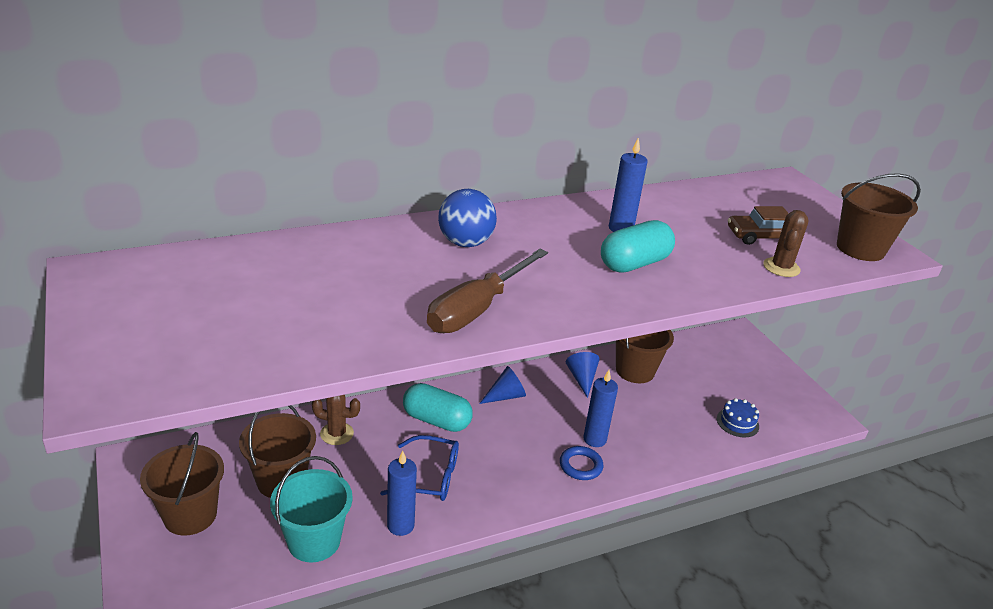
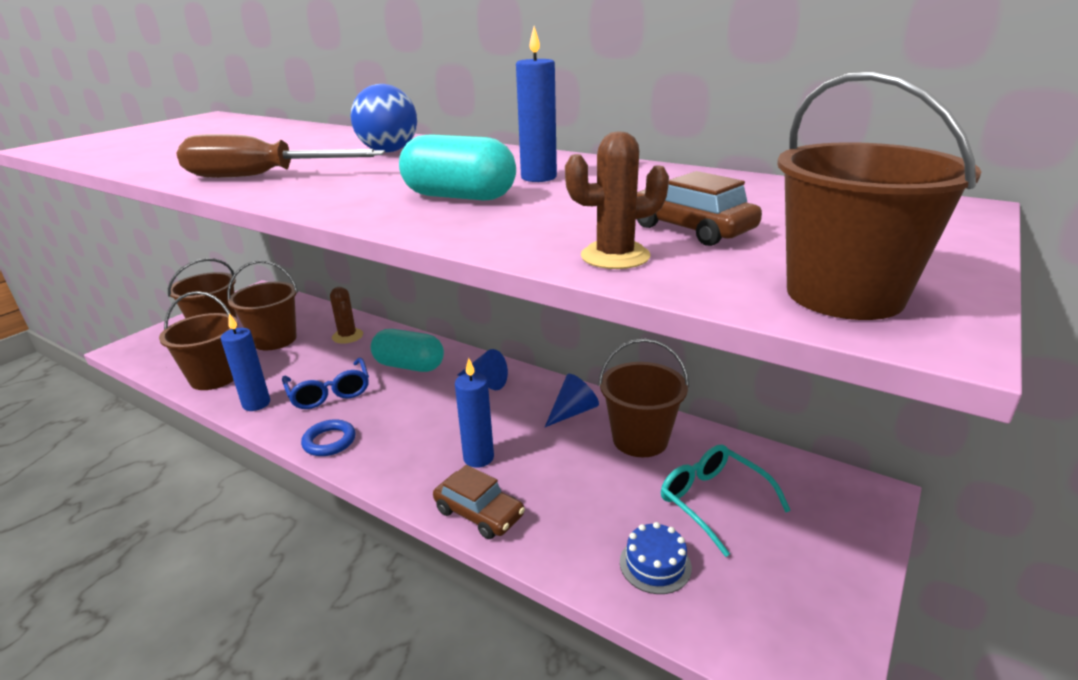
camera: 60 degrees right, 5 degrees down
turquoise bucket [270,456,353,563] -> brown bucket [159,291,238,390]
turquoise capsule [403,383,473,432] -> turquoise capsule turned 60 degrees counterclockwise [371,329,444,372]
blue ring [560,446,603,480] -> blue ring moved to [301,419,356,456]
none -> brown car [433,465,525,539]
none -> turquoise glasses [661,445,791,557]

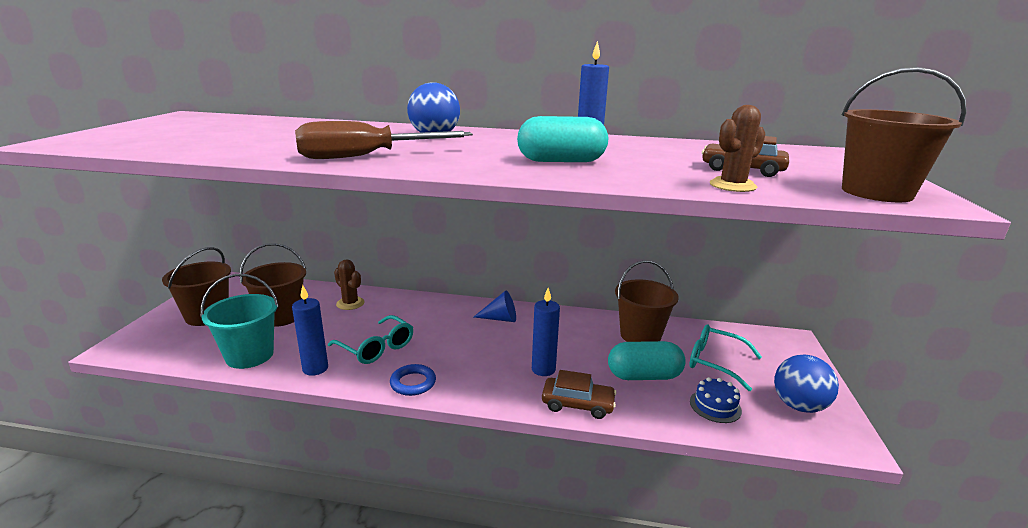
camera: 25 degrees left, 5 degrees down
brown bucket [159,291,238,390] -> turquoise bucket [201,274,279,369]
blue glasses [282,358,369,409] -> turquoise glasses [328,315,413,364]
turquoise capsule [371,329,444,372] -> turquoise capsule moved to [608,341,686,380]
blue cone [545,374,599,427] -> none
none -> blue ball [774,355,839,413]

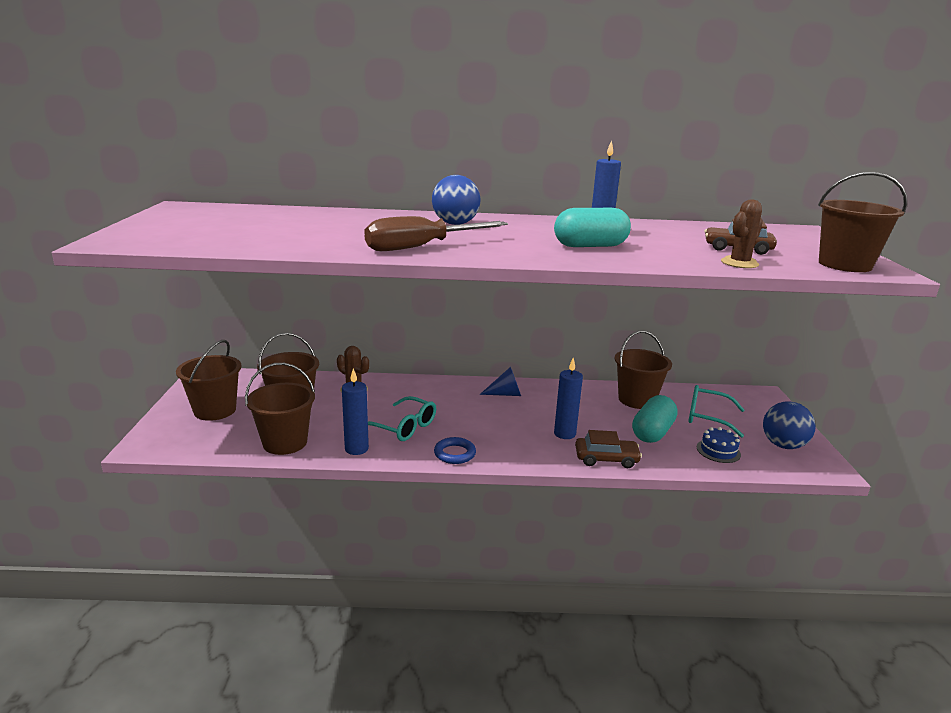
camera: 10 degrees left, 0 degrees up
turquoise bucket [201,274,279,369] -> brown bucket [245,363,315,455]
turquoise capsule [608,341,686,380] -> turquoise capsule turned 45 degrees counterclockwise [632,395,678,443]

